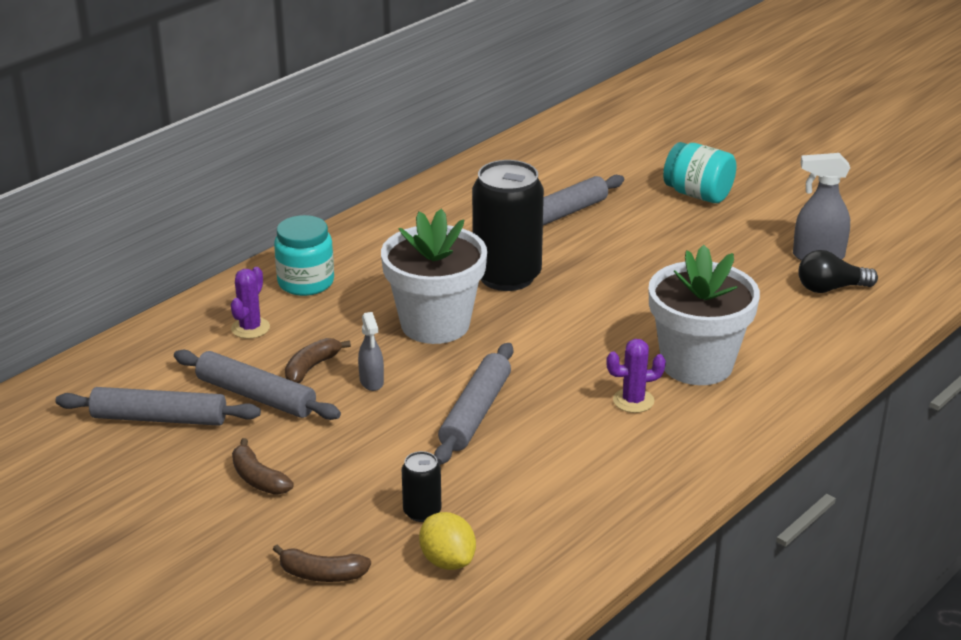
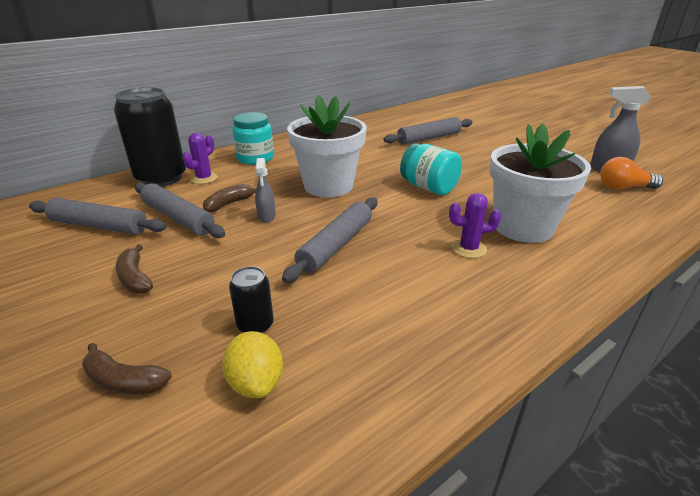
camera: 10 degrees right, 0 degrees up
black can [472,160,544,291] -> black can moved to [114,87,186,187]
turquoise jar [663,142,736,203] -> turquoise jar moved to [400,143,462,195]
black light bulb [798,250,878,293] -> orange light bulb [600,157,663,189]

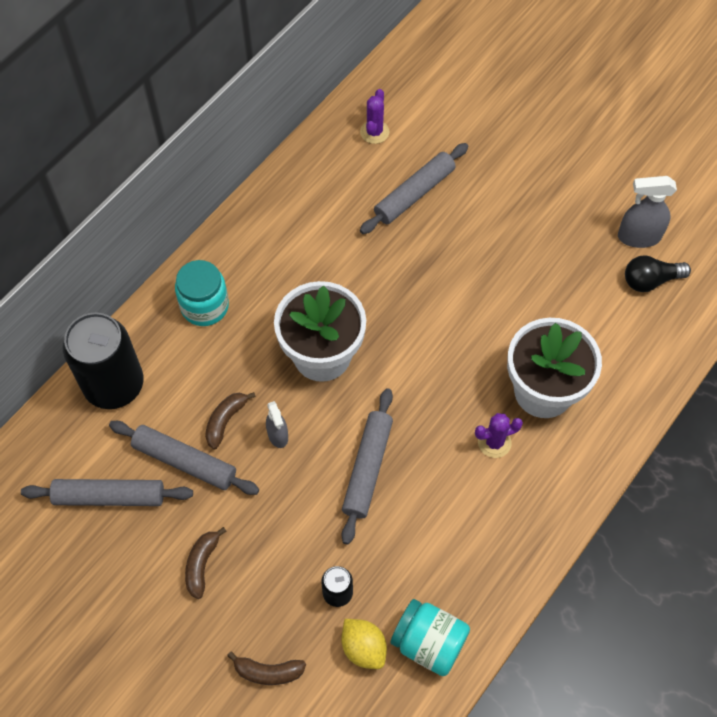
camera: 15 degrees left, 30 degrees up
brown banana [116,244,153,293] -> brown banana turned 60 degrees clockwise [185,527,227,599]
purple cactus [182,133,218,184] -> purple cactus moved to [360,89,390,144]
turquoise jar [400,143,462,195] -> turquoise jar moved to [390,599,470,676]
orange light bulb [600,157,663,189] -> black light bulb [625,255,691,292]

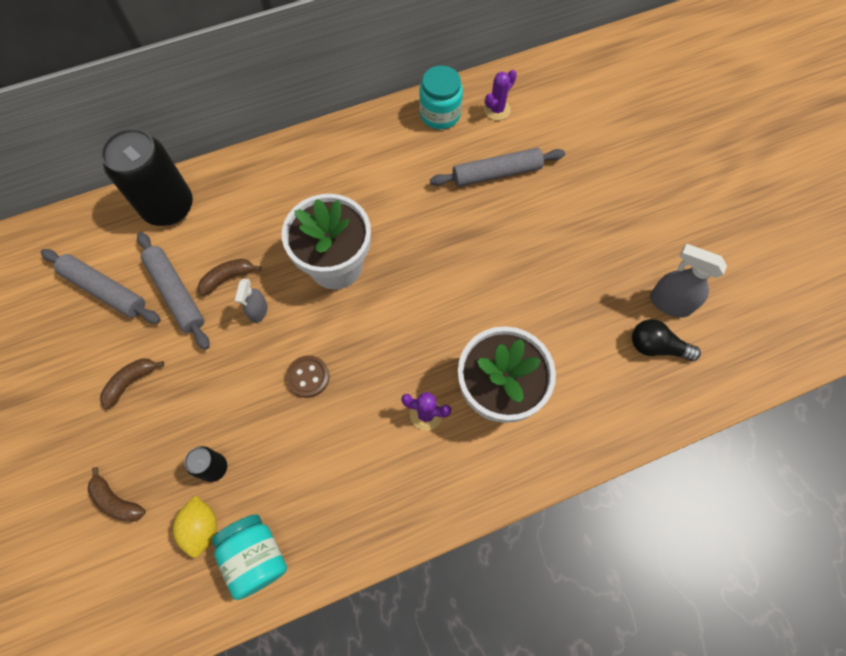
camera: 30 degrees right, 5 degrees up
turquoise jar [175,260,229,326] -> turquoise jar moved to [419,66,463,129]
grey rolling pin [341,388,393,545] -> brown button [286,355,329,398]

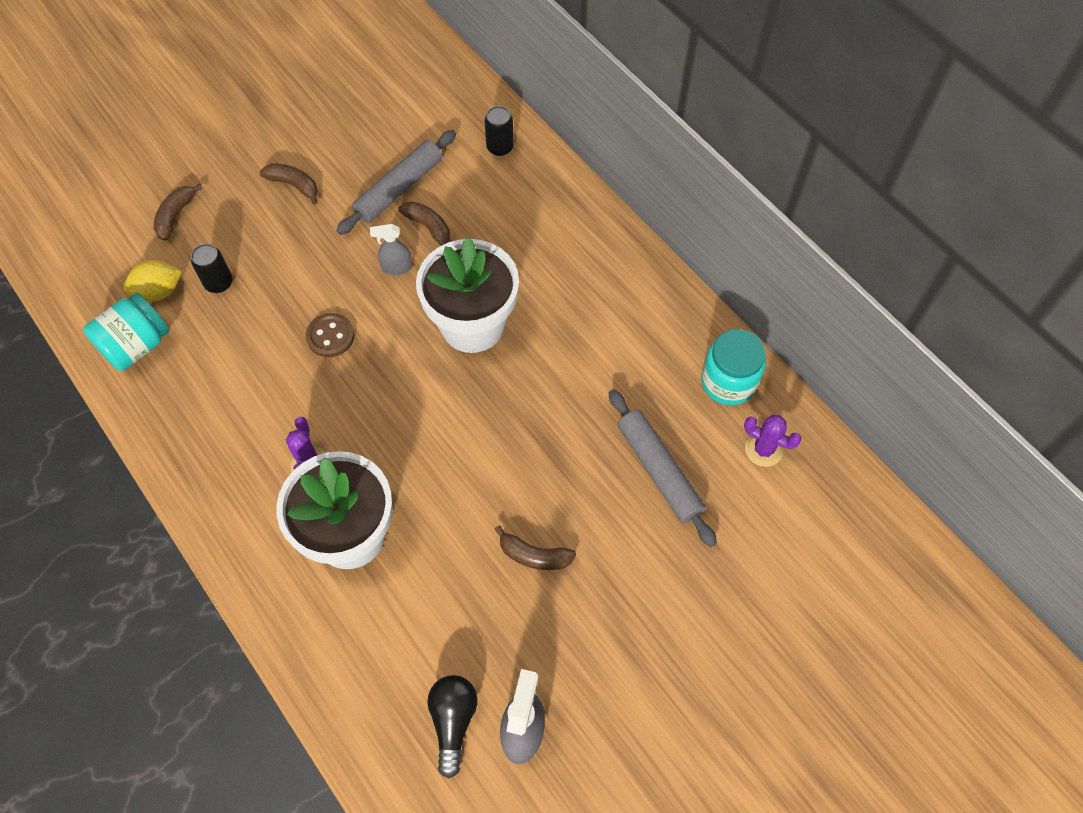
camera: 75 degrees right, 5 degrees down
grey rolling pin [41,249,161,324] -> none
black can [101,128,193,226] -> black can [484,106,514,156], size x0.45
none -> brown banana [495,525,576,570]

